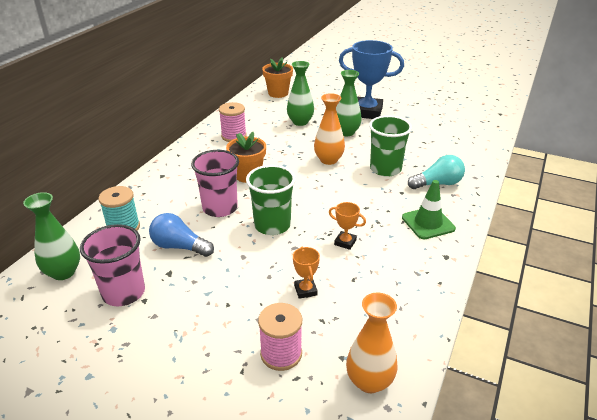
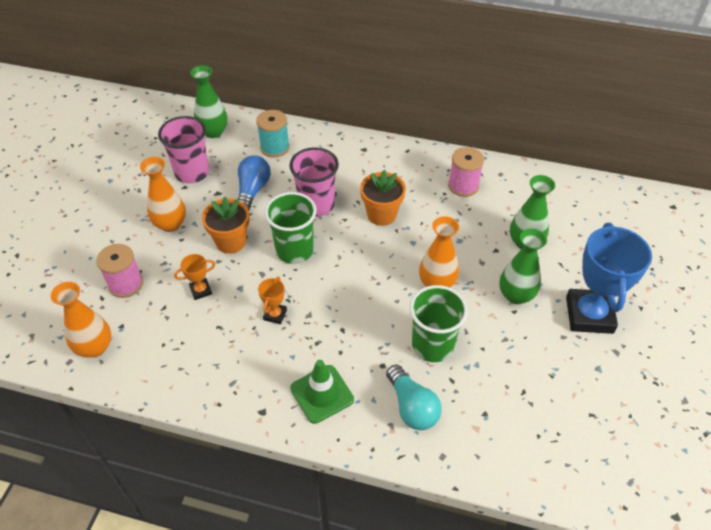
camera: 80 degrees right, 15 degrees up
orange flower pot [262,58,293,98] -> orange flower pot moved to [202,197,249,254]
none -> orange vase [140,157,186,232]

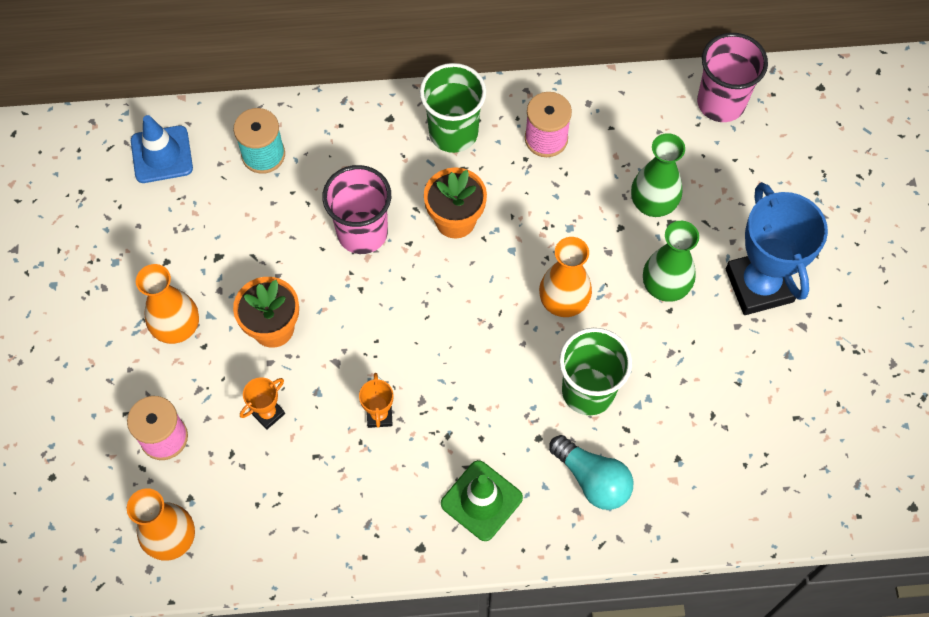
camera: 20 degrees left, 15 degrees up
pink cup [158,116,209,183] -> pink cup moved to [697,33,768,122]
green vase [190,65,228,138] -> blue traffic cone [131,115,193,183]
blue light bulb [238,155,271,211] -> none
green cup [265,192,317,264] -> green cup moved to [420,63,487,153]

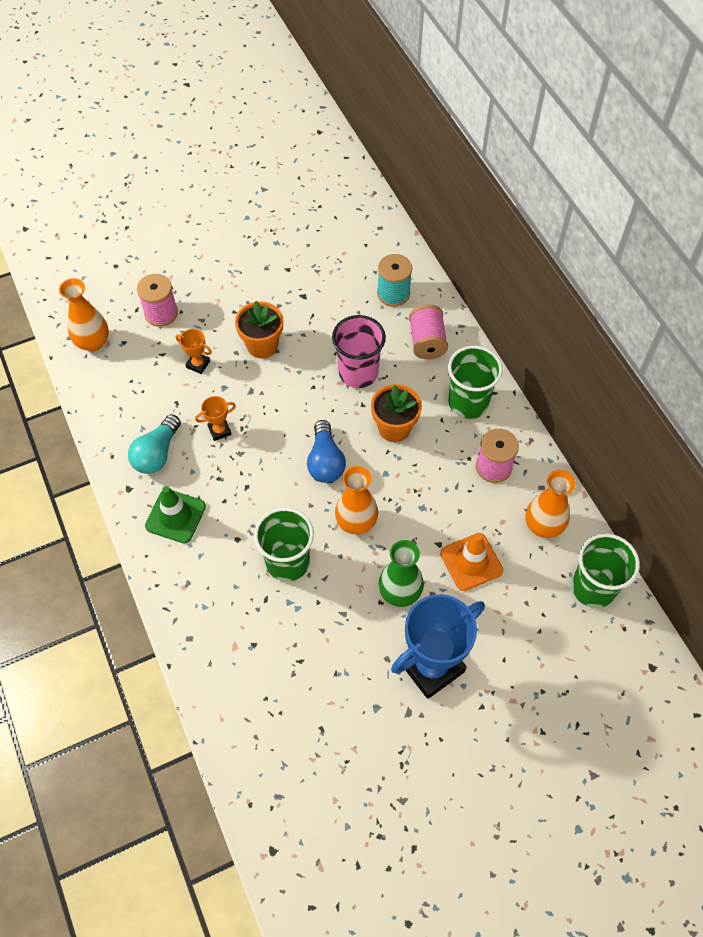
camera: 70 degrees right, 5 degrees down
blue traffic cone [131,115,193,183] -> none
orange vase [136,264,199,344] -> orange vase moved to [526,470,576,538]
turquoise light bulb [549,435,633,510] -> turquoise light bulb moved to [128,414,181,474]
green vase [631,133,685,217] -> orange traffic cone [440,533,503,591]
pink cup [697,33,768,122] -> green cup [572,533,640,608]
none -> blue light bulb [307,420,346,483]
none -> pink spool [409,304,448,359]

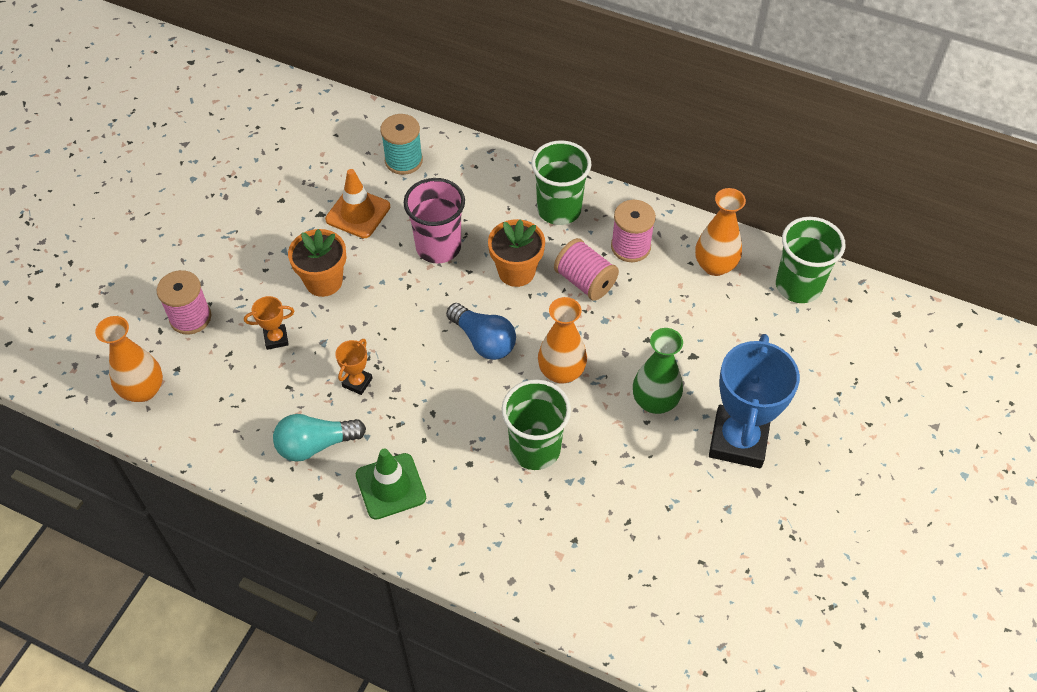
camera: 40 degrees left, 5 degrees down
turquoise light bulb [128,414,181,474] -> turquoise light bulb turned 90 degrees clockwise [273,414,366,462]
pink spool [409,304,448,359] -> pink spool moved to [554,238,619,301]
orange traffic cone [440,533,503,591] -> orange traffic cone moved to [325,169,390,238]

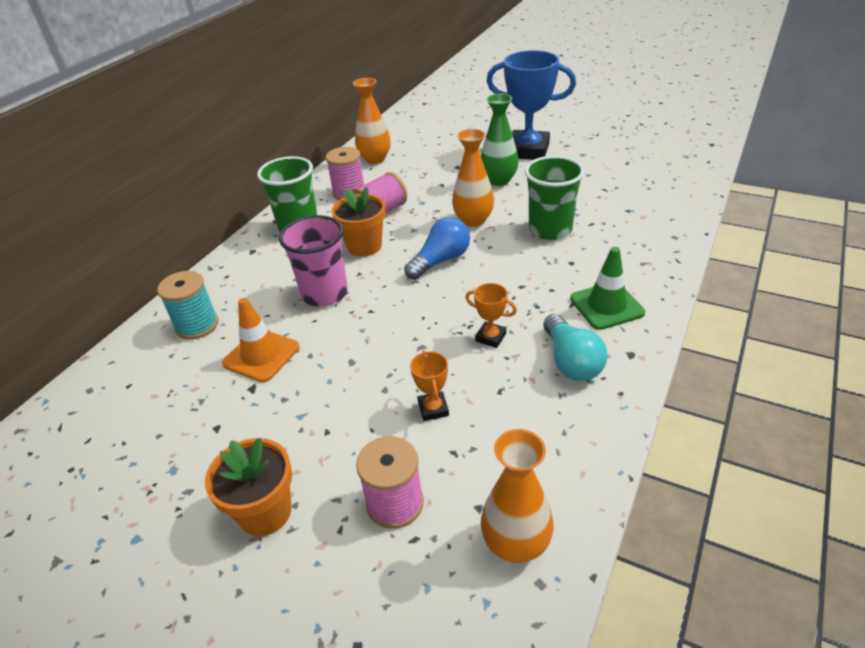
camera: 85 degrees left, 15 degrees down
orange flower pot [288,229,346,297] -> orange flower pot moved to [205,438,292,536]
green cup [776,217,846,303] -> none

